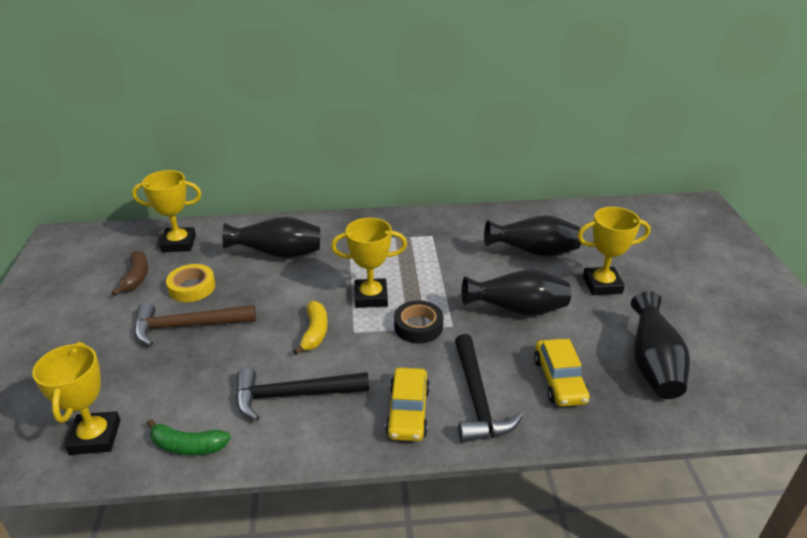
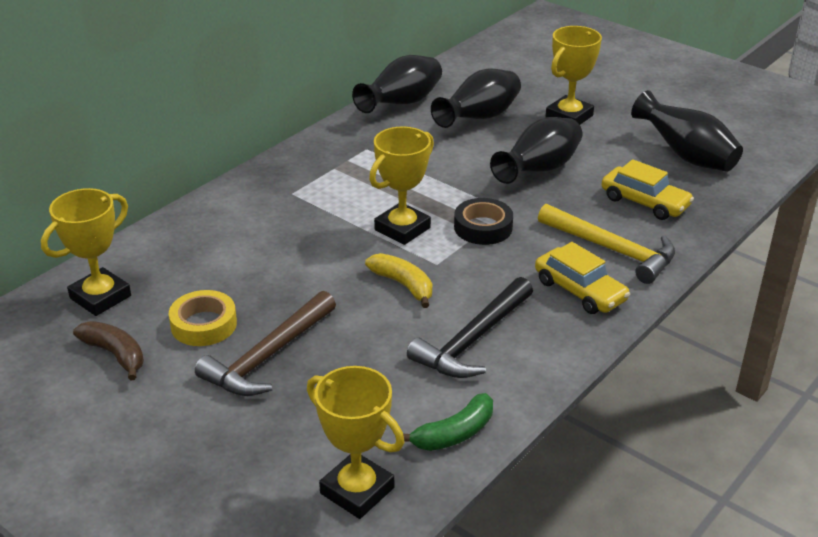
camera: 45 degrees left, 0 degrees up
black vase [223,217,320,258] -> black vase moved to [352,55,442,113]
black hammer [455,334,523,442] -> yellow hammer [538,204,675,284]

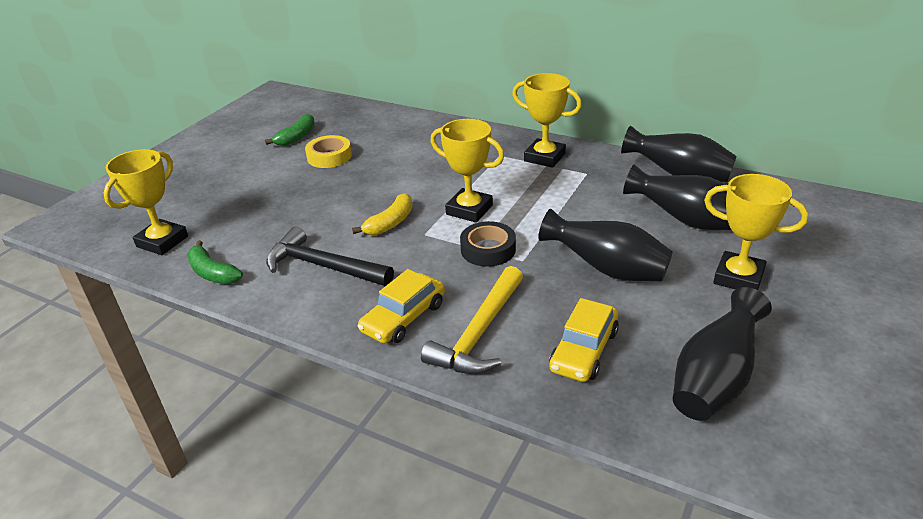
camera: 80 degrees right, 0 degrees up
yellow trophy [41,188,131,316] -> yellow trophy moved to [512,73,582,168]
brown banana [73,321,144,380] -> green banana [265,114,315,146]
brown hammer [195,291,336,396] -> none

